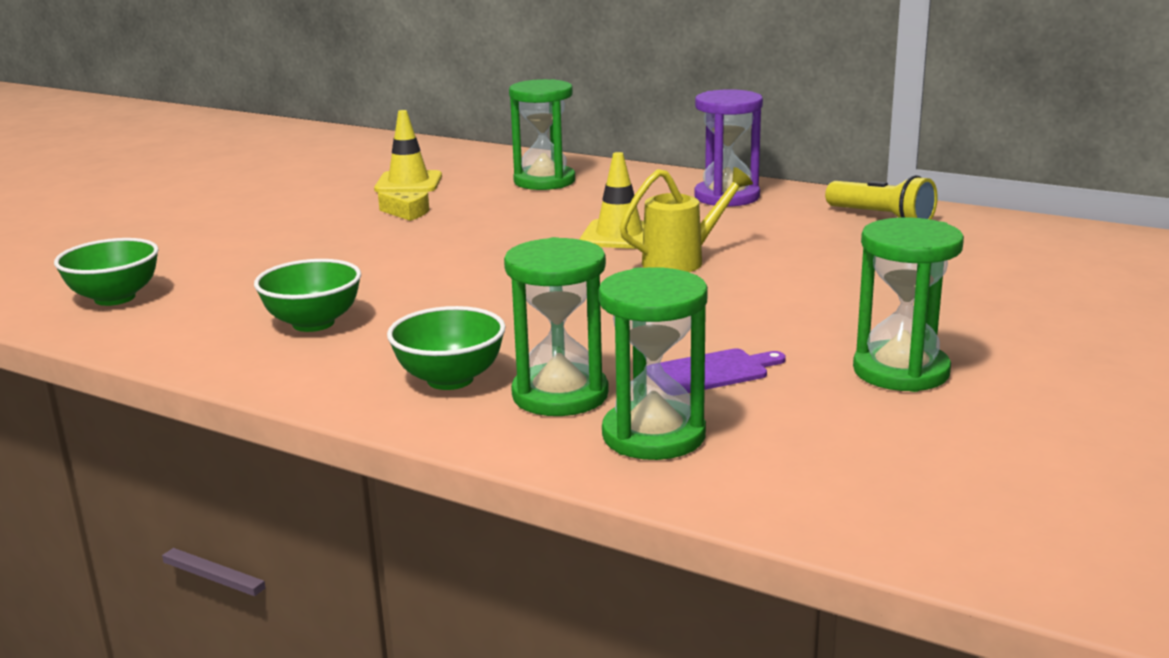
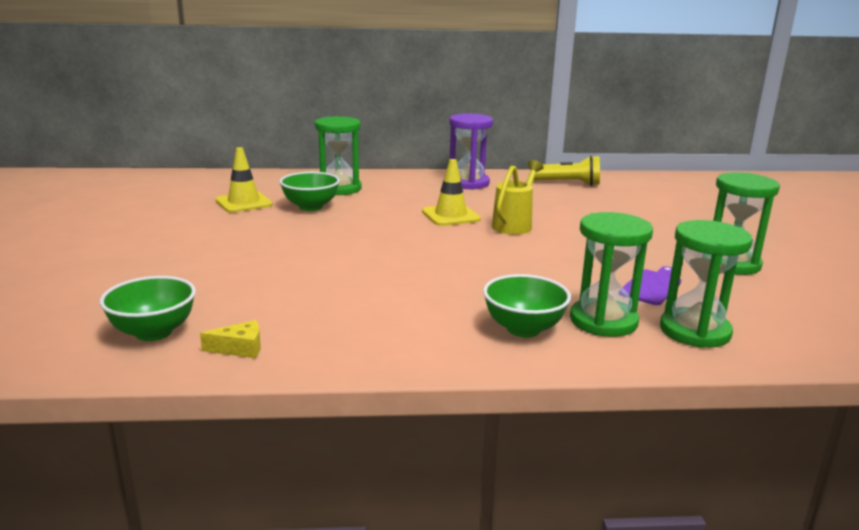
camera: 35 degrees left, 0 degrees up
green bowl [254,259,361,332] -> green bowl moved to [279,172,340,211]
yellow cheese [378,192,429,221] -> yellow cheese moved to [200,320,261,358]

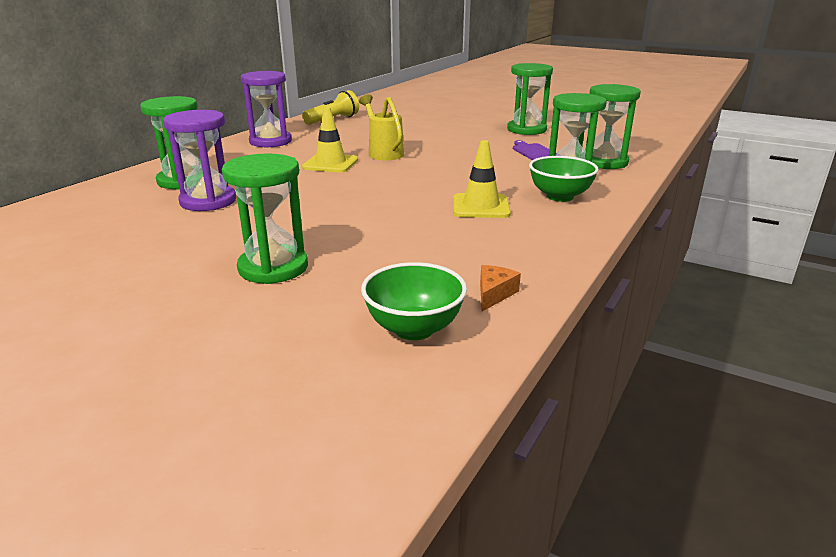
camera: 55 degrees left, 5 degrees up
yellow cheese [200,320,261,358] -> orange cheese [480,265,521,311]
yellow traffic cone [215,147,273,213] -> yellow traffic cone moved to [453,140,511,218]
green bowl [279,172,340,211] -> purple hourglass [163,110,236,211]
none -> green hourglass [222,153,308,284]

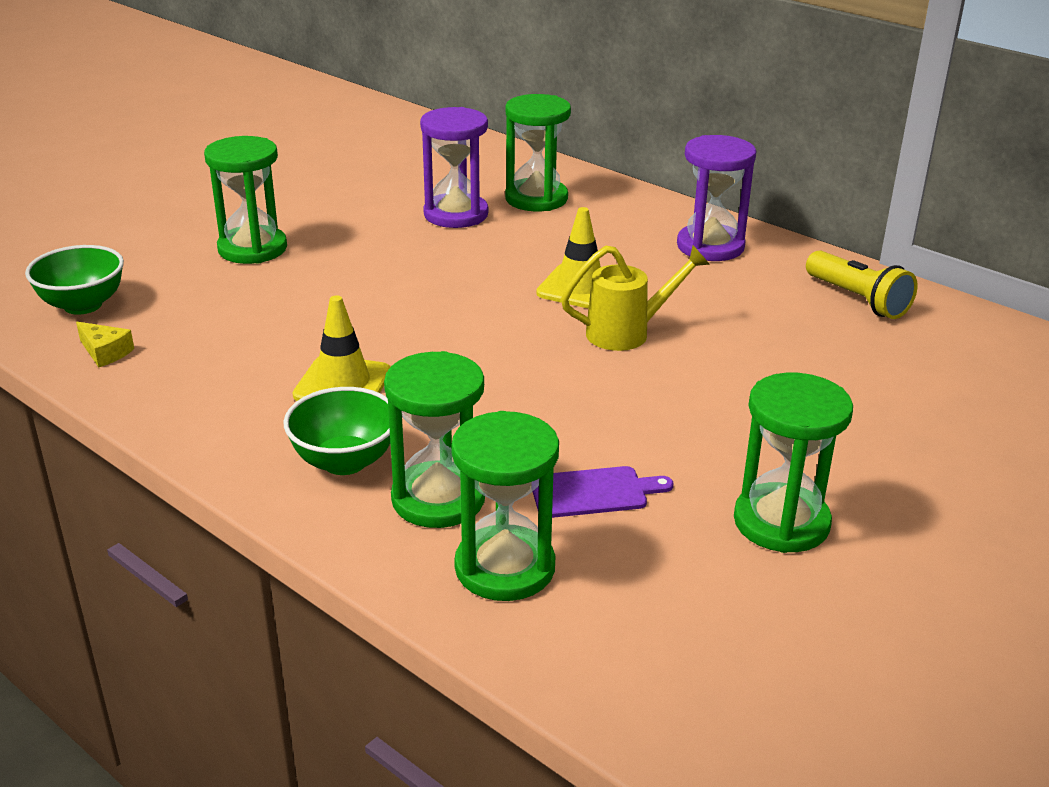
camera: 100 degrees right, 5 degrees up
orange cheese [480,265,521,311] -> yellow cheese [76,322,134,367]

